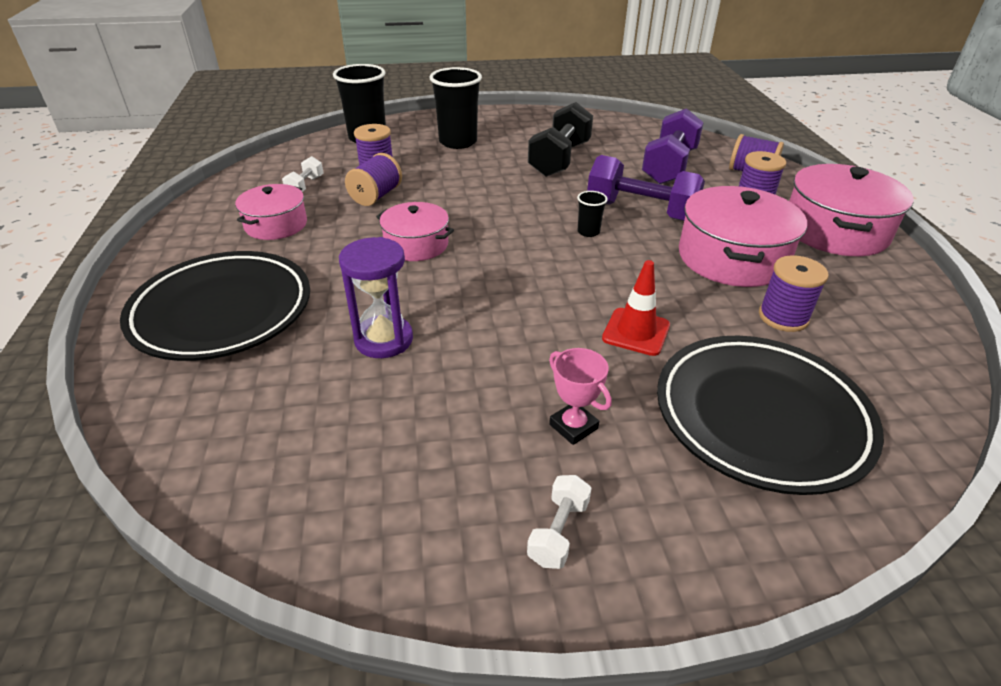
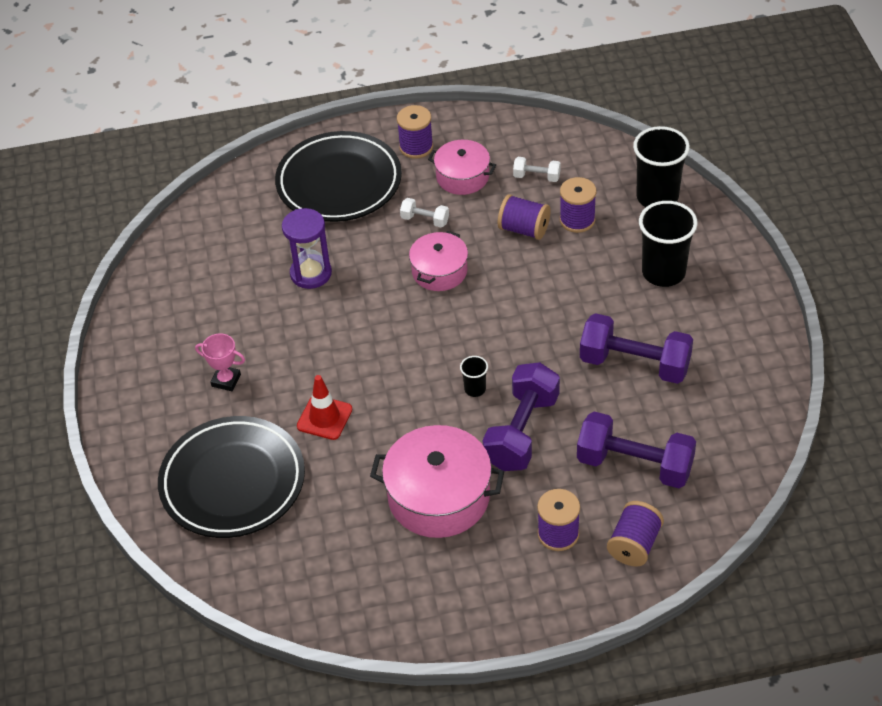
camera: 90 degrees right, 10 degrees up
white dumbbell [527,475,592,569] -> white dumbbell moved to [400,198,449,228]
black dumbbell [528,102,593,177] -> purple dumbbell [580,313,693,384]
pink trophy [549,348,612,445] -> pink trophy turned 60 degrees clockwise [195,333,245,391]
purple spool [759,255,829,332] -> purple spool moved to [397,105,433,159]
pink pot [789,164,914,256] -> none

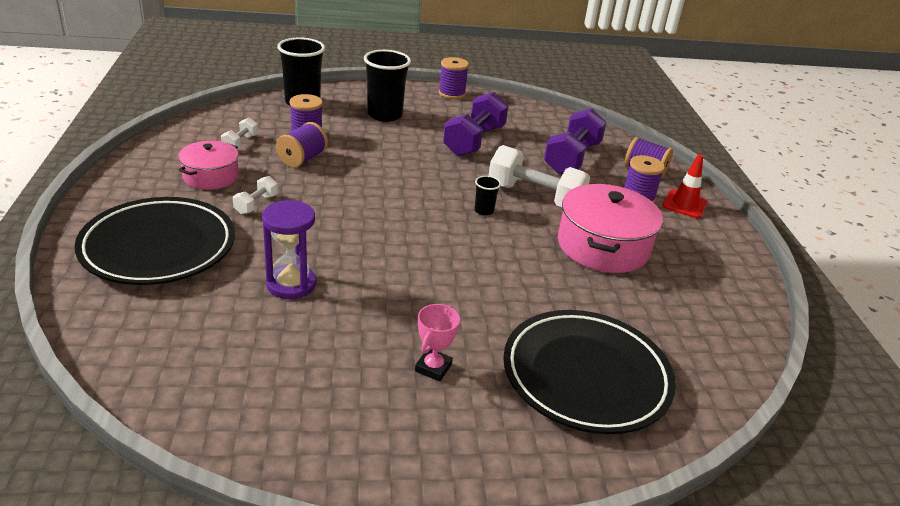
camera: 90 degrees left, 15 degrees down
red traffic cone [297,375,352,440] -> red traffic cone moved to [662,154,708,218]
purple spool [397,105,433,159] -> purple spool moved to [438,57,469,99]
pink pot [409,231,468,291] -> none
purple dumbbell [483,362,560,471] -> white dumbbell [488,145,590,207]

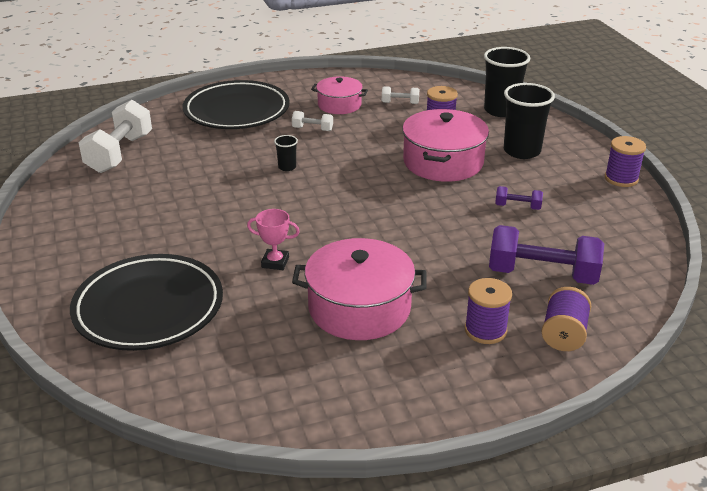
camera: 80 degrees right, 0 degrees up
purple hourglass [262,200,316,299] -> none
purple spool [276,122,328,168] -> none
pink trophy [415,304,460,381] -> pink trophy moved to [247,209,300,270]
purple dumbbell [443,92,509,156] -> purple dumbbell [495,186,543,210], size x0.48
black cup [475,176,501,216] -> black cup moved to [274,135,298,171]
white dumbbell [488,145,590,207] -> white dumbbell moved to [79,100,152,173]
red traffic cone [662,154,708,218] -> none
none -> pink pot [402,109,489,182]

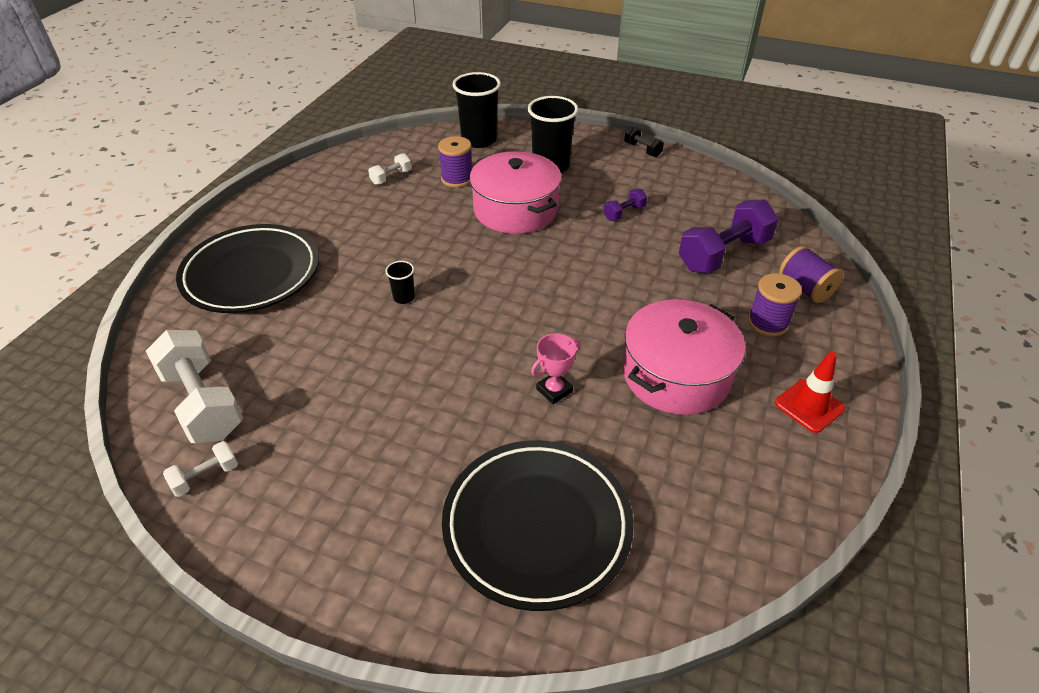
camera: 50 degrees left, 10 degrees up
white dumbbell [292,111,333,131] -> white dumbbell moved to [163,441,238,497]
pink pot [311,76,368,114] -> none
purple spool [605,136,646,187] -> black dumbbell [624,126,664,157]
none -> red traffic cone [775,352,845,433]

